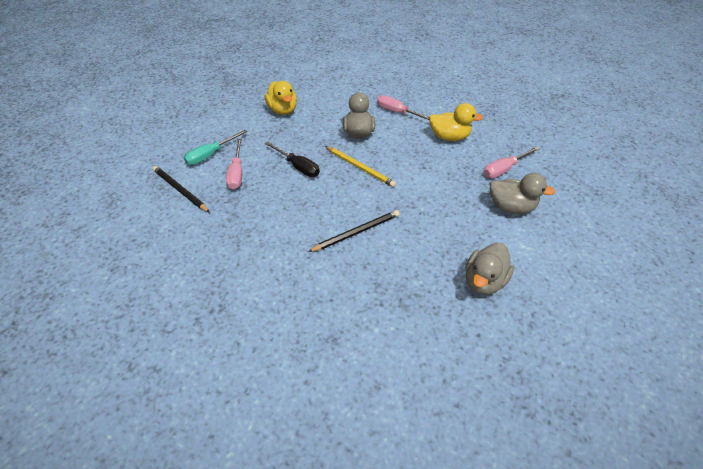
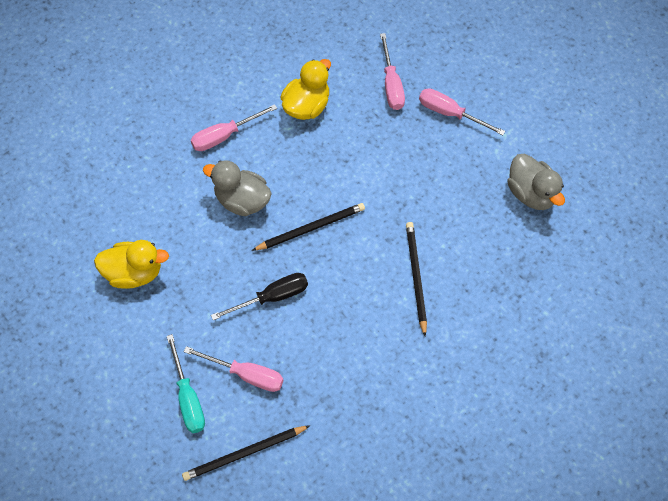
camera: 65 degrees left, 15 degrees up
yellow pencil [325,146,396,187] -> black pencil [252,203,365,251]
grey duck [490,173,555,214] -> pink screwdriver [419,88,505,136]

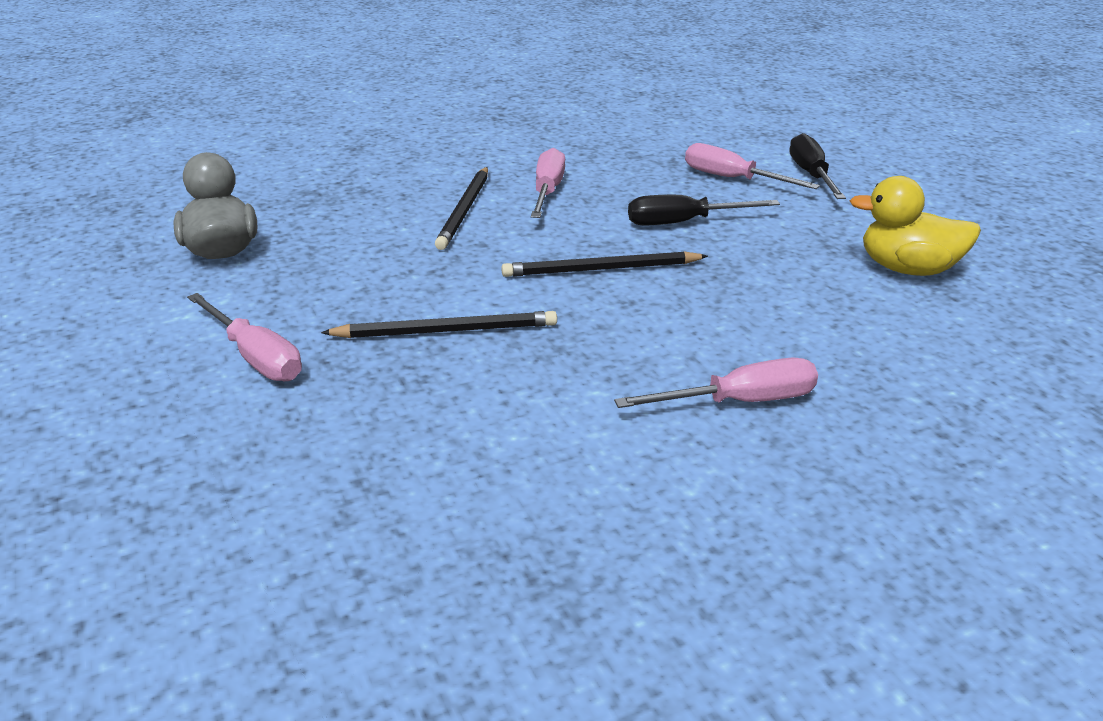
camera: 165 degrees left, 30 degrees down
turquoise screwdriver [167,334,205,433] -> black screwdriver [790,133,846,199]
black pencil [182,425,310,481] -> black pencil moved to [321,311,557,338]
grey duck [203,160,272,216] -> none
yellow duck [280,59,331,120] -> none
pink screwdriver [380,33,405,110] -> pink screwdriver moved to [531,148,565,218]

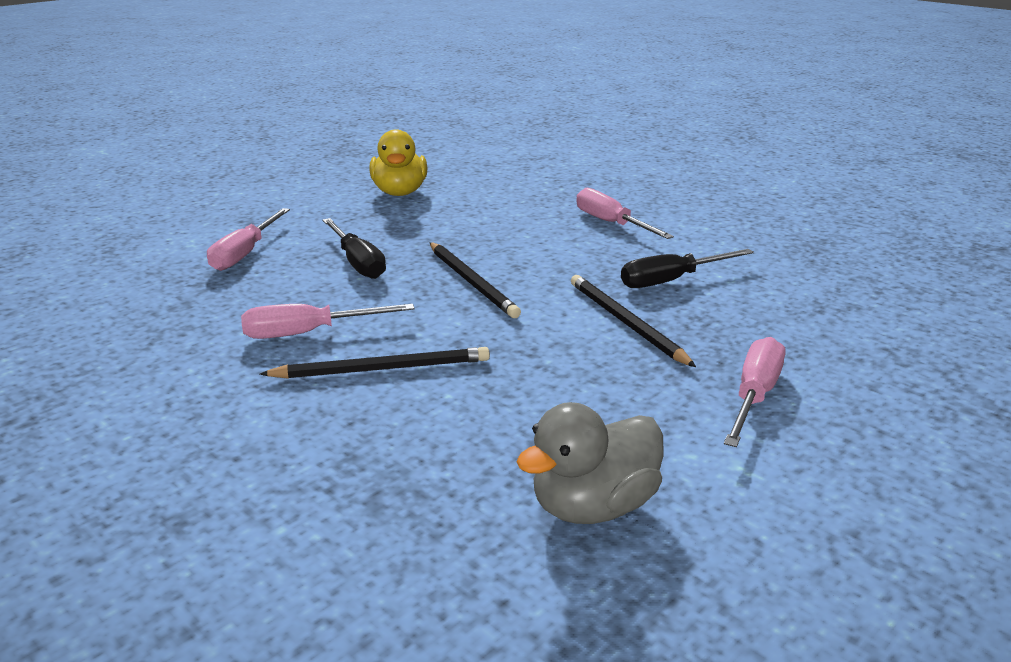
camera: 110 degrees left, 5 degrees down
black screwdriver [790,133,846,199] -> black screwdriver moved to [621,249,754,288]

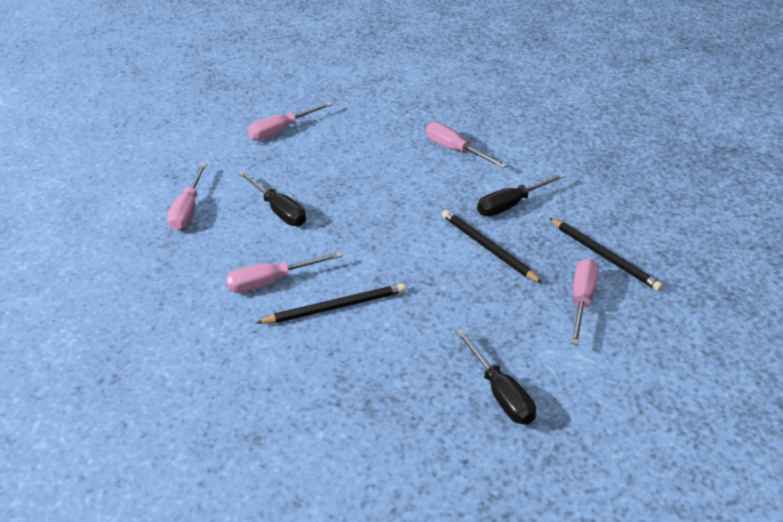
camera: 10 degrees left, 10 degrees up
yellow duck [369,129,428,196] -> pink screwdriver [247,102,332,140]
black pencil [430,242,521,318] -> black pencil moved to [549,218,663,291]
grey duck [516,402,664,524] -> black screwdriver [456,329,536,425]

